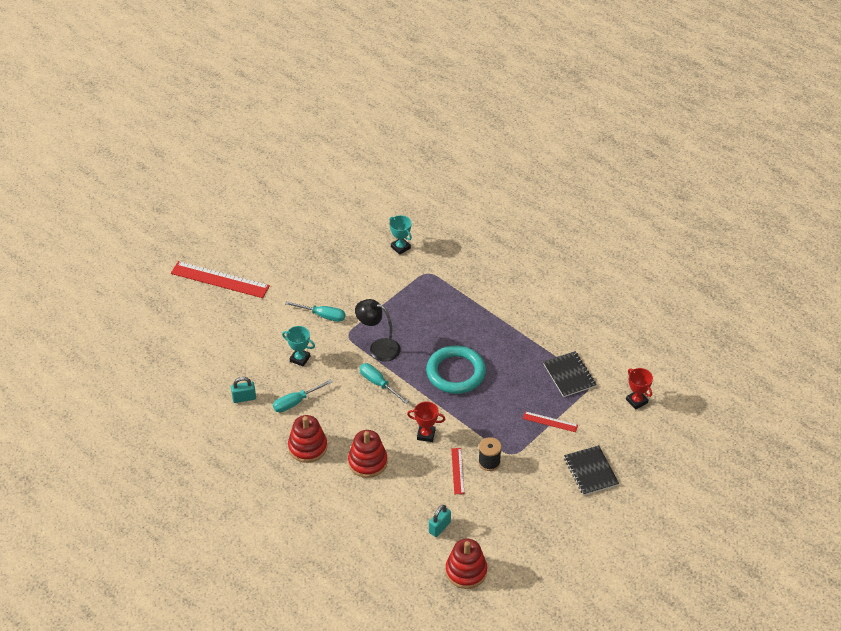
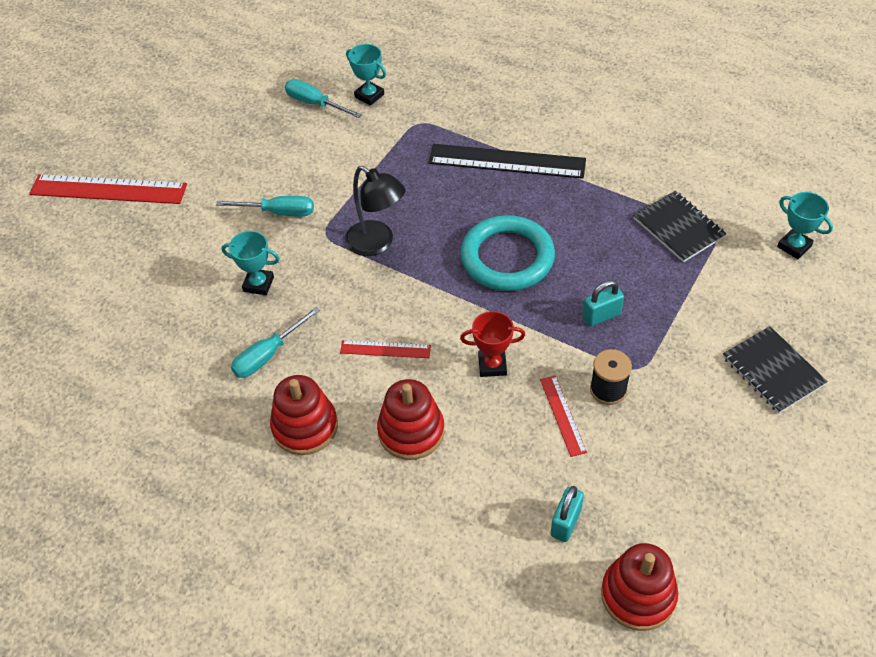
camera: 10 degrees left, 5 degrees up
turquoise padlock [231,377,256,403] -> turquoise padlock moved to [582,280,624,326]
black lamp [355,299,400,361] -> black lamp turned 150 degrees counterclockwise [345,166,405,256]
turquoise screwdriver [360,363,409,404] -> turquoise screwdriver moved to [285,79,362,118]
red ruler [523,411,578,432] -> red ruler moved to [340,340,431,358]
red trophy [626,368,653,410] -> turquoise trophy [777,192,833,259]
none -> black ruler [429,144,586,179]

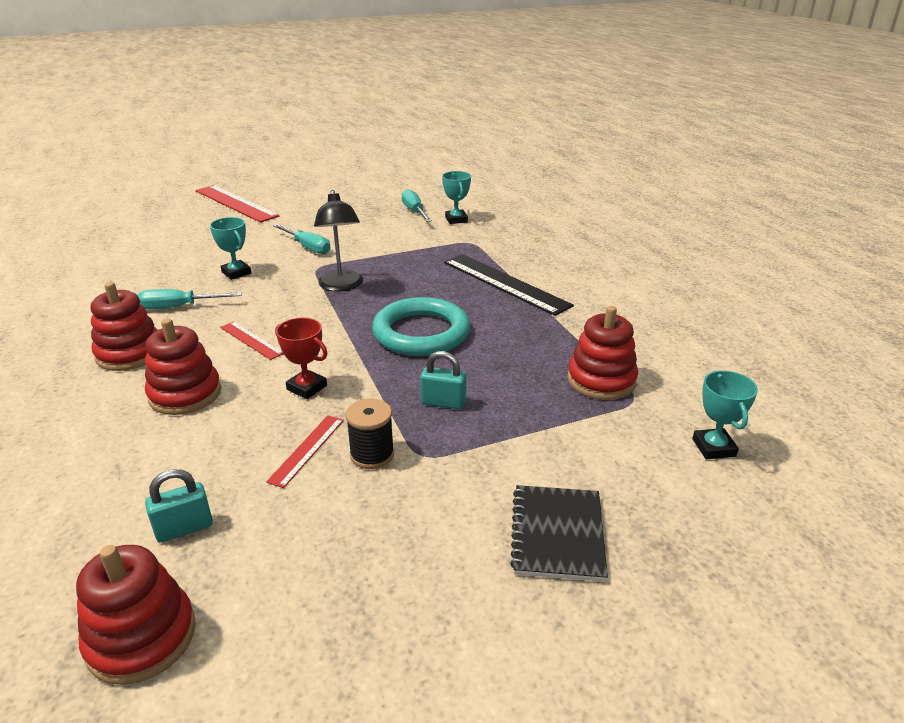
camera: 35 degrees right, 20 degrees down
black notebook [634,191,726,262] -> red stacking toy [567,306,638,400]

